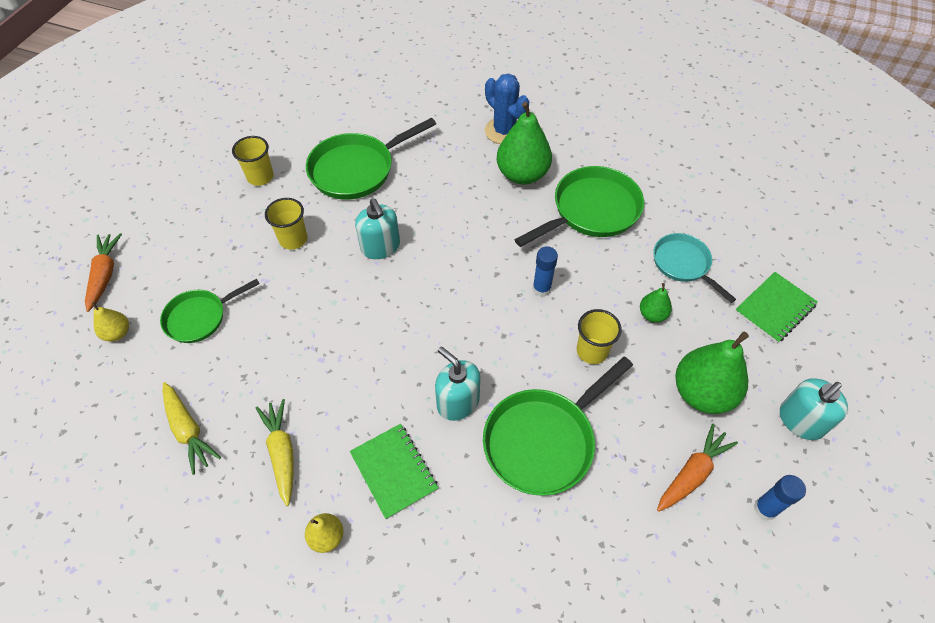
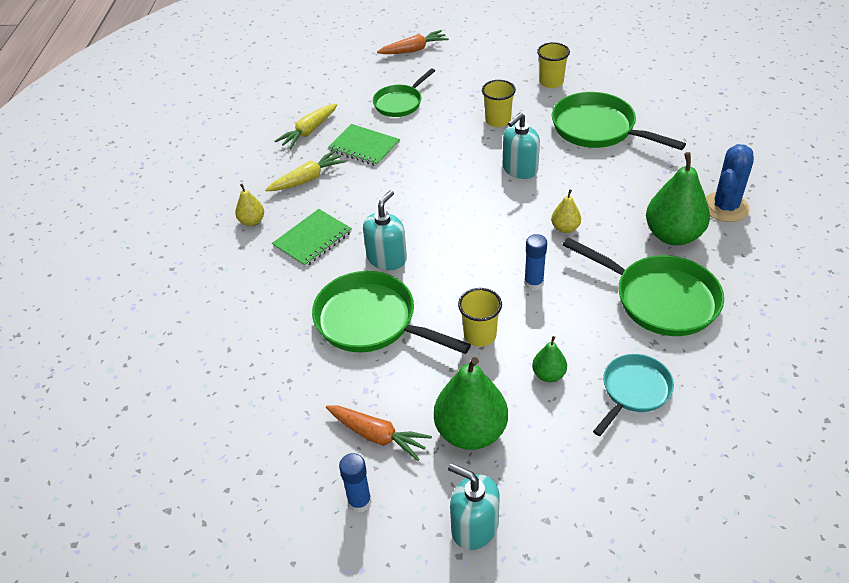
camera: 75 degrees right, 10 degrees down
yellow pear [91,302,129,341] -> yellow pear moved to [551,189,581,233]
green pan [160,279,260,343] -> green pan turned 90 degrees counterclockwise [373,68,435,117]
green notebook [735,272,818,343] -> green notebook moved to [328,124,400,166]

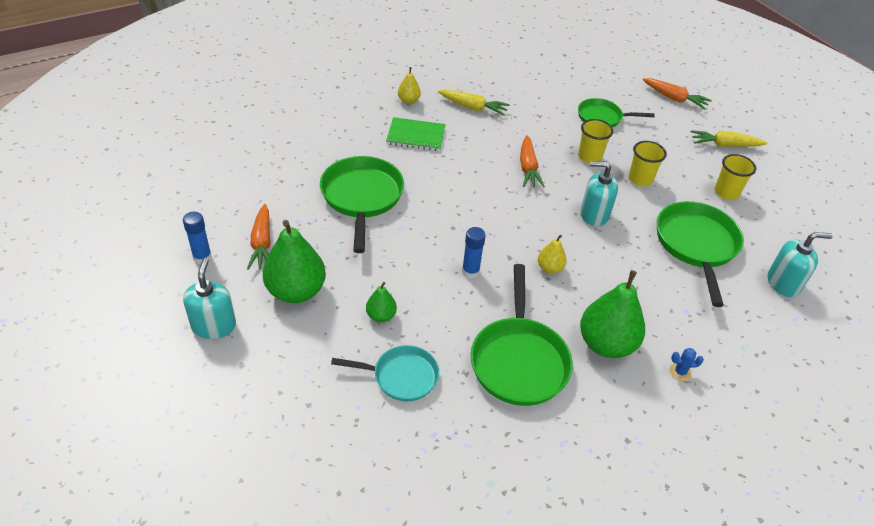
camera: 50 degrees right, 0 degrees up
yellow carrot [274,104,337,149] -> yellow carrot moved to [691,130,767,147]
green notebook [328,124,400,166] -> none
turquoise soap dispenser [363,190,407,270] -> turquoise soap dispenser moved to [768,232,833,297]
yellow cup [458,288,502,347] -> yellow cup moved to [578,119,614,164]
blue cactus [706,144,754,222] -> blue cactus [670,348,704,381], size x0.45
none -> orange carrot [520,135,545,188]

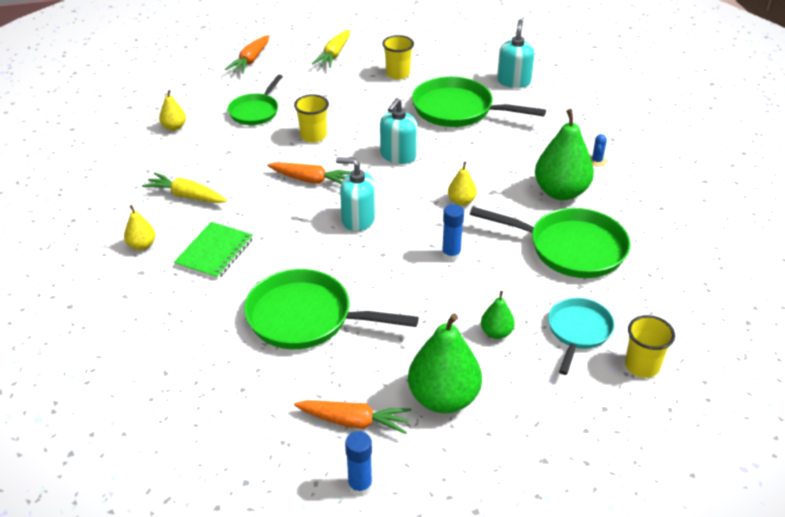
camera: 70 degrees left, 5 degrees down
turquoise soap dispenser [183,258,236,339] -> turquoise soap dispenser moved to [336,158,375,231]
yellow carrot [438,90,510,116] -> yellow carrot turned 105 degrees counterclockwise [142,173,227,203]
yellow cup [629,141,667,186] -> yellow cup moved to [625,315,675,378]
orange carrot [643,78,712,110] -> orange carrot turned 150 degrees clockwise [225,35,269,74]
none -> yellow pear [159,90,186,131]

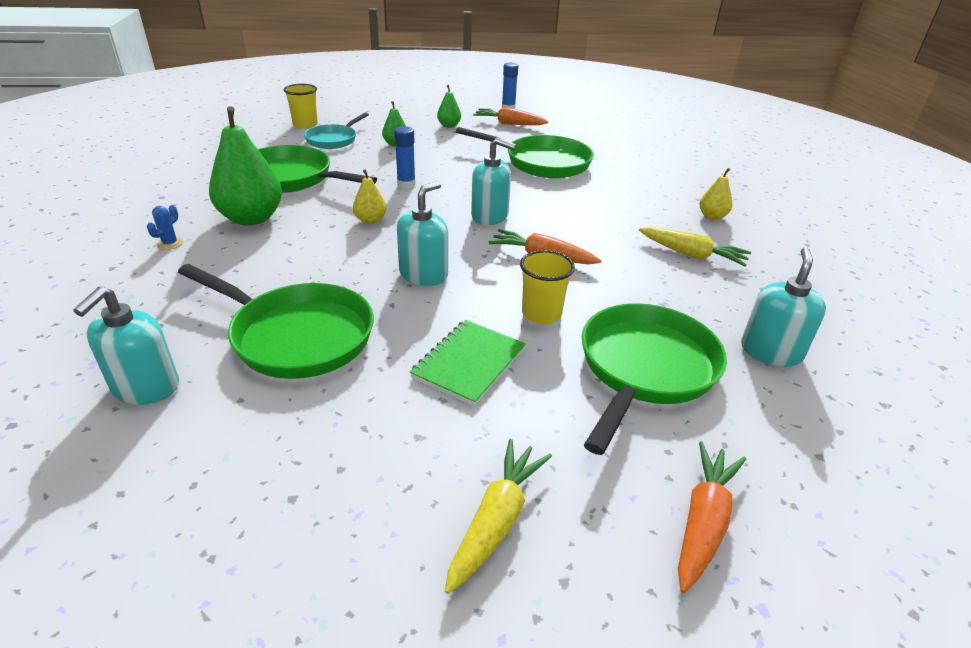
camera: 175 degrees left, 5 degrees down
yellow pear [159,90,186,131] -> turquoise soap dispenser [741,247,826,367]
green notebook [174,222,253,280] -> green notebook moved to [410,320,526,406]
green pan [228,75,283,125] -> green pan [582,303,727,455], size x1.61
yellow cup [382,35,414,80] -> none
green pear [408,313,482,413] -> green pear [437,85,461,128], size x0.49

